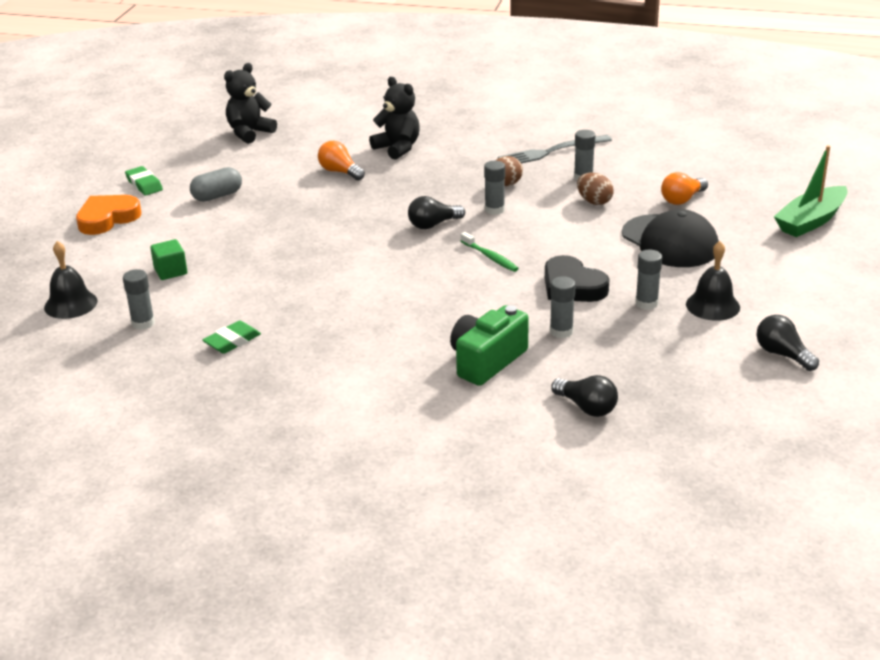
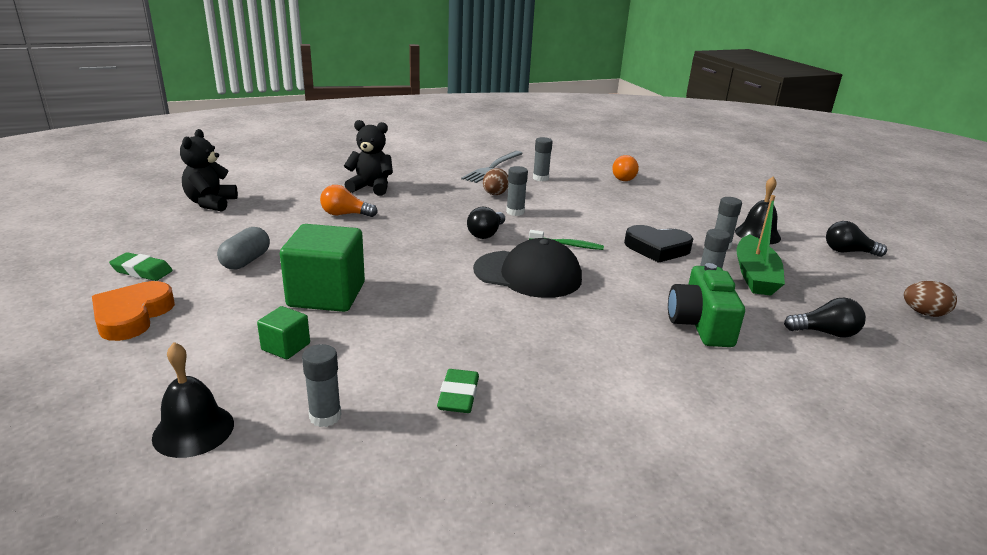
camera: 40 degrees left, 5 degrees down
brown egg [577,173,614,205] -> brown egg moved to [904,281,957,317]
black cap [622,209,719,267] -> black cap moved to [473,238,582,298]
green boat [774,145,848,237] -> green boat moved to [736,195,785,296]
none -> green cube [280,224,365,312]

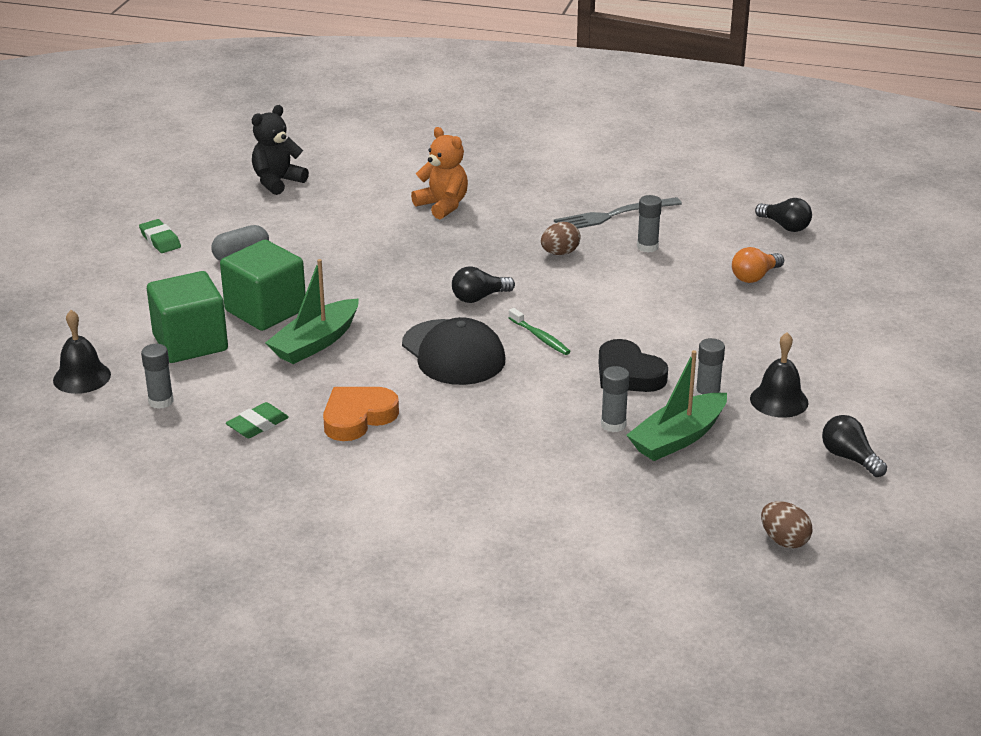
camera: 40 degrees right, 5 degrees up
orange heart [92,281,175,341] -> orange heart moved to [323,387,399,441]
green cube [257,306,310,359] -> green cube [147,271,228,363], size x2.05
orange light bulb [320,185,378,217] -> none
black teddy bear [344,120,393,196] -> orange teddy bear [411,127,468,219]
grey glue stick [506,166,528,216] -> none
green camera [668,263,745,347] -> none
black light bulb [784,298,866,338] -> black light bulb moved to [755,198,812,232]
none -> green boat [265,259,359,364]

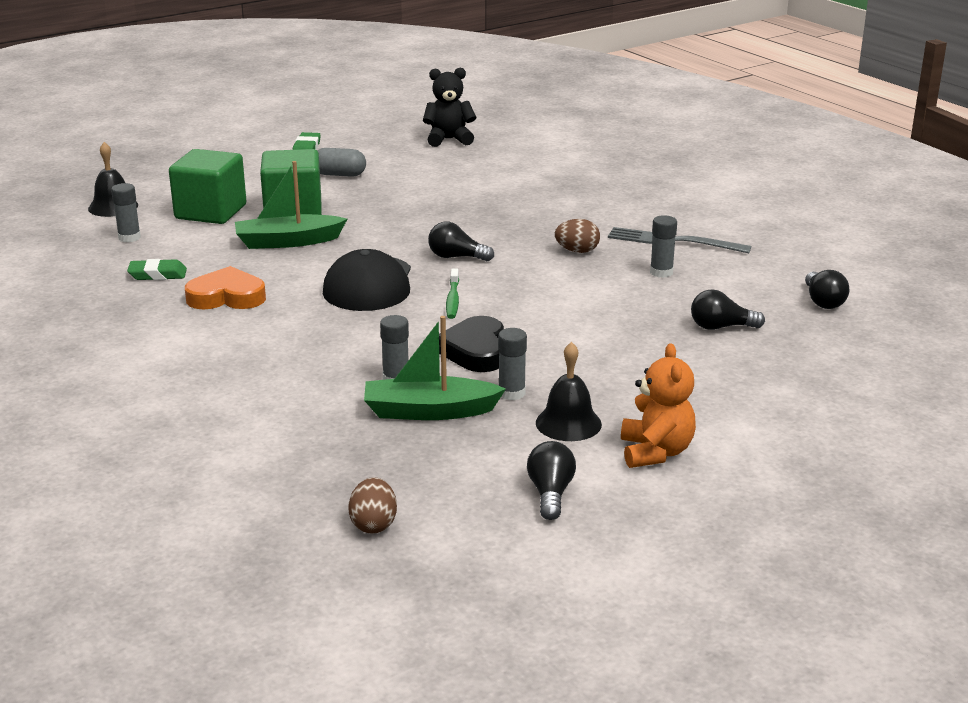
camera: 40 degrees right, 5 degrees down
orange teddy bear [411,127,468,219] -> orange teddy bear moved to [621,343,696,468]
orange light bulb [732,247,784,283] -> black light bulb [691,289,765,330]

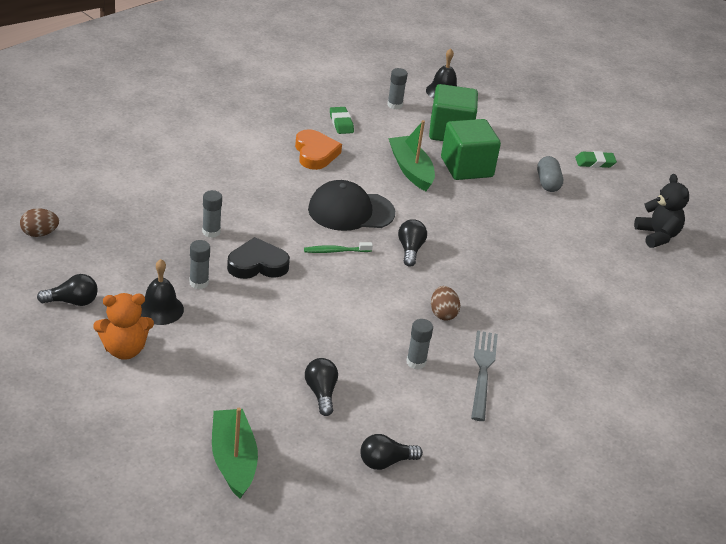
camera: 75 degrees right, 10 degrees up
green boat [364,316,506,420] -> green boat moved to [212,408,258,499]

